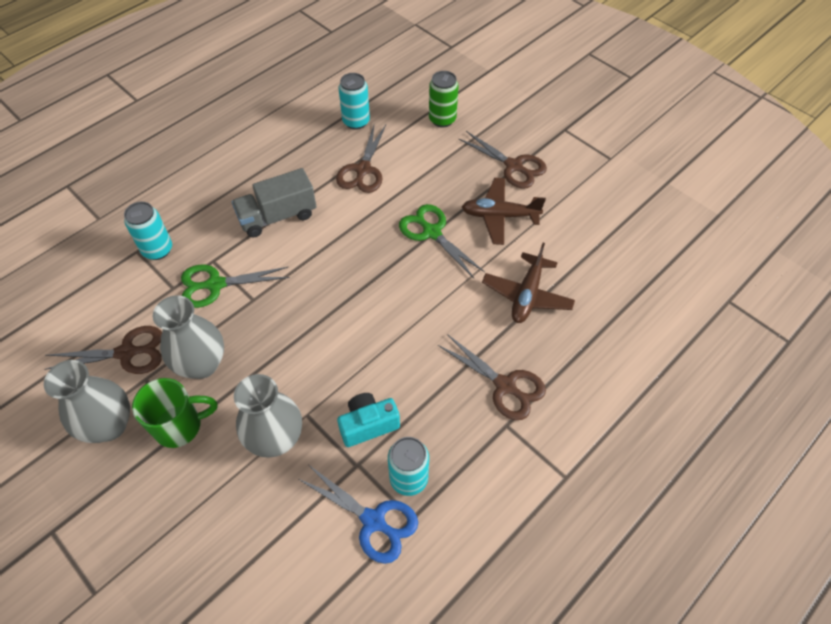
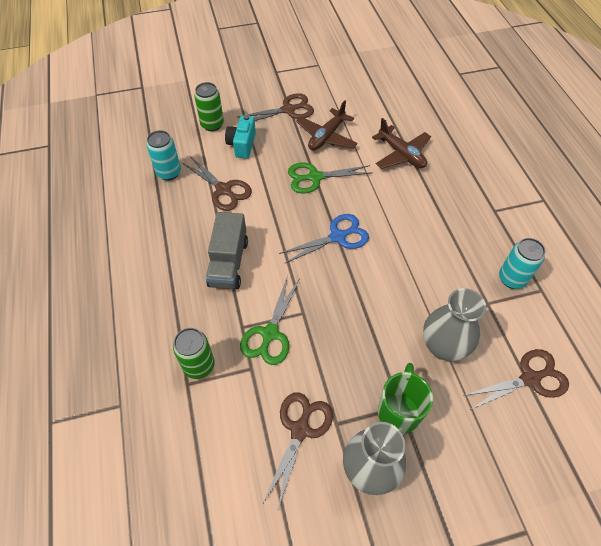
camera: 60 degrees left, 0 degrees up
turquoise can [124,202,172,260] -> green can [173,328,215,379]
grey vase [153,295,224,379] -> none
blue scissors [299,465,418,564] -> blue scissors moved to [279,214,369,264]
turquoise camera [337,393,400,447] -> turquoise camera moved to [225,115,256,159]
brown scissors [438,334,546,420] -> brown scissors moved to [463,349,569,410]

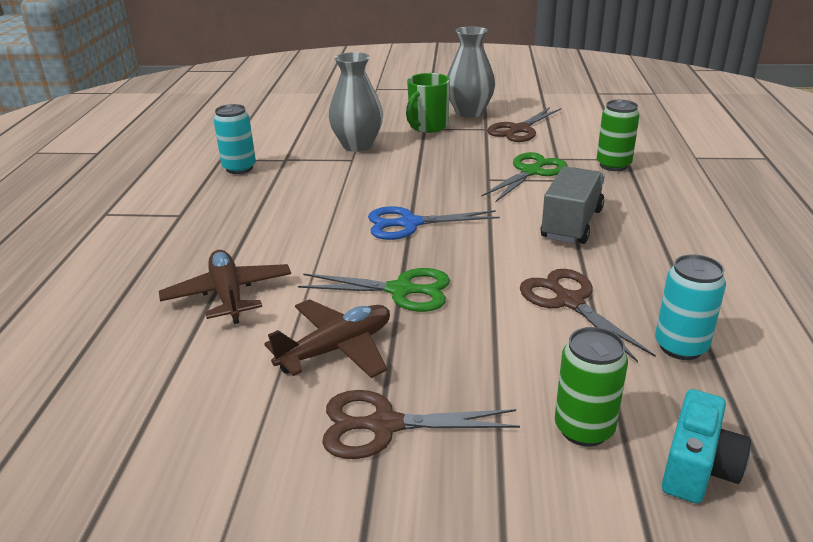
camera: 160 degrees left, 25 degrees down
turquoise camera [225,115,256,159] -> turquoise camera moved to [662,389,751,504]
brown scissors [463,349,569,410] -> none

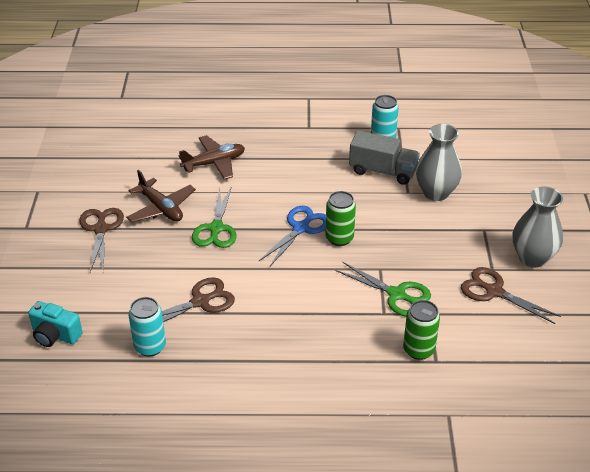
camera: 85 degrees right, 10 degrees up
blue scissors [368,206,500,240] -> blue scissors turned 45 degrees clockwise [259,206,326,266]
green mug [406,73,450,133] -> none
grey truck [540,166,605,244] -> grey truck moved to [349,130,420,185]
green can [555,327,628,447] -> green can moved to [325,191,356,246]

